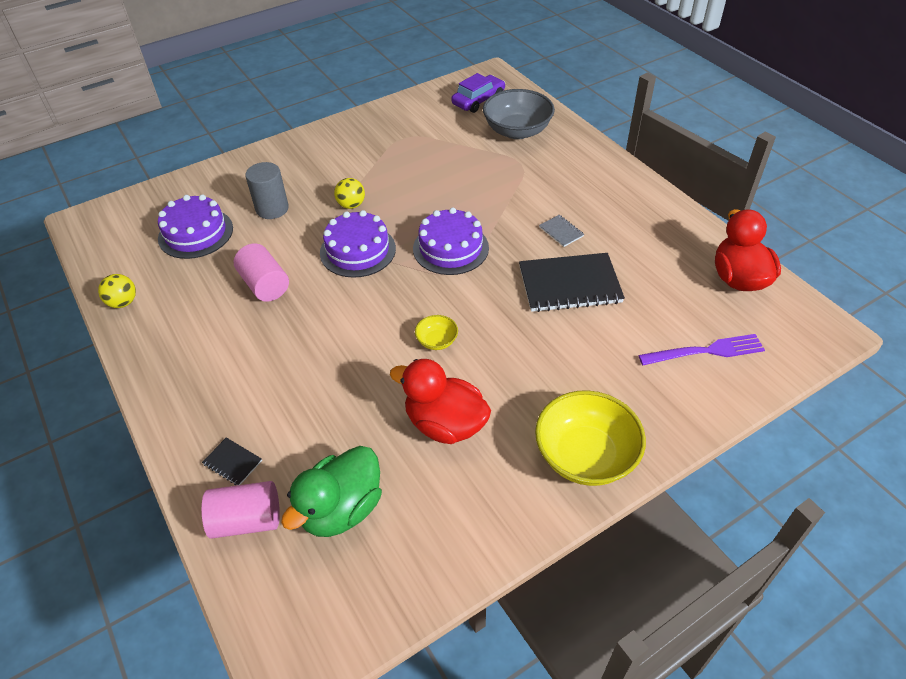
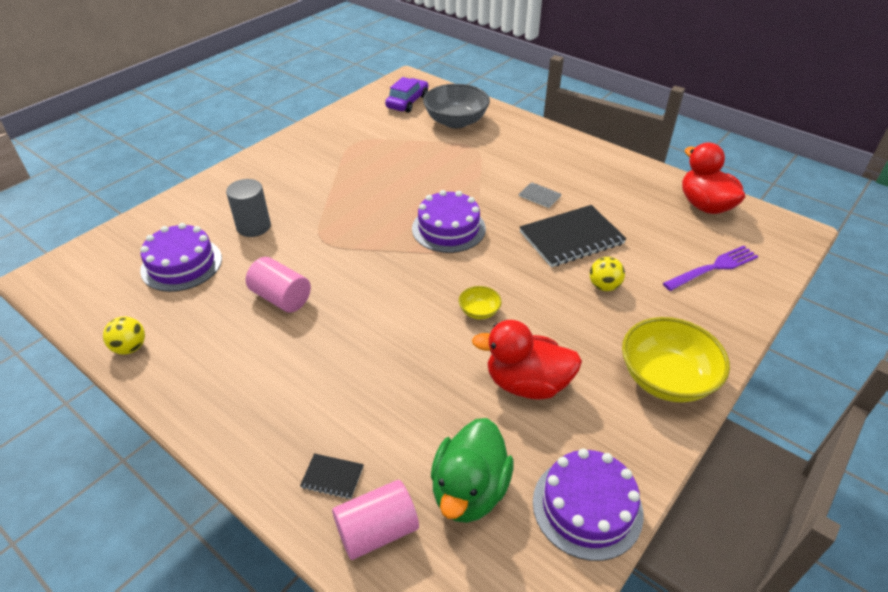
camera: 20 degrees left, 5 degrees down
purple cake [320,210,396,278] -> purple cake moved to [533,449,644,561]
yellow ball [334,178,365,209] -> yellow ball moved to [589,257,625,291]

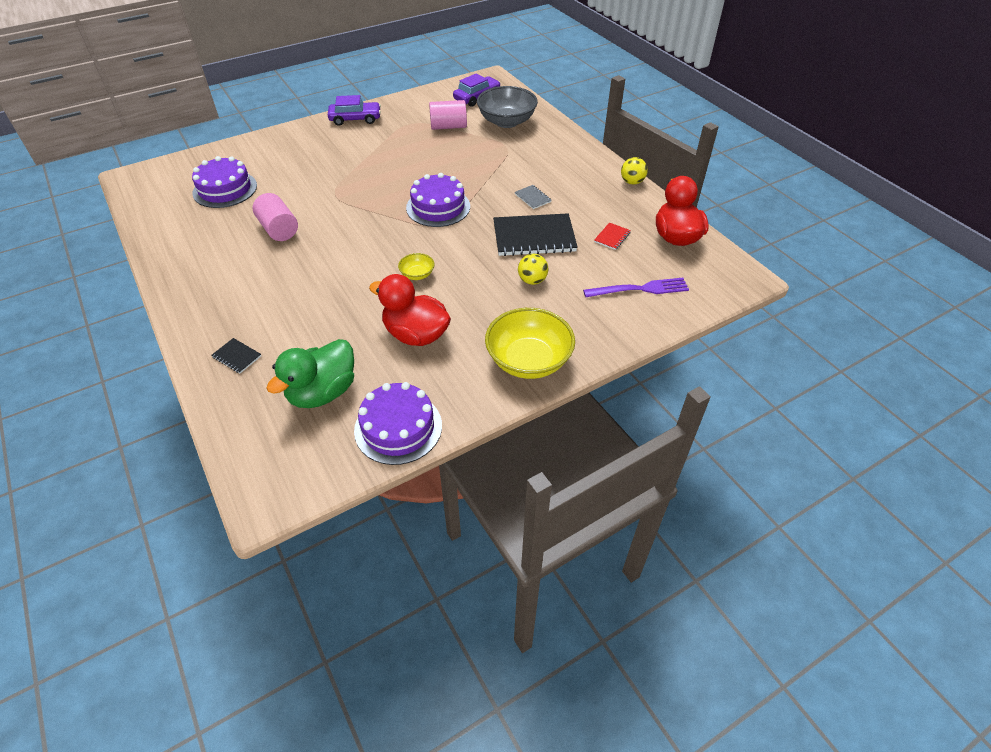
camera: 20 degrees right, 5 degrees up
yellow ball [103,317,145,355] -> yellow ball moved to [621,157,648,184]
grey cylinder [226,179,271,237] -> none
pink cylinder [332,480,419,560] -> pink cylinder moved to [429,100,467,130]
none -> purple car [328,95,381,126]
none -> red notebook [594,222,631,250]

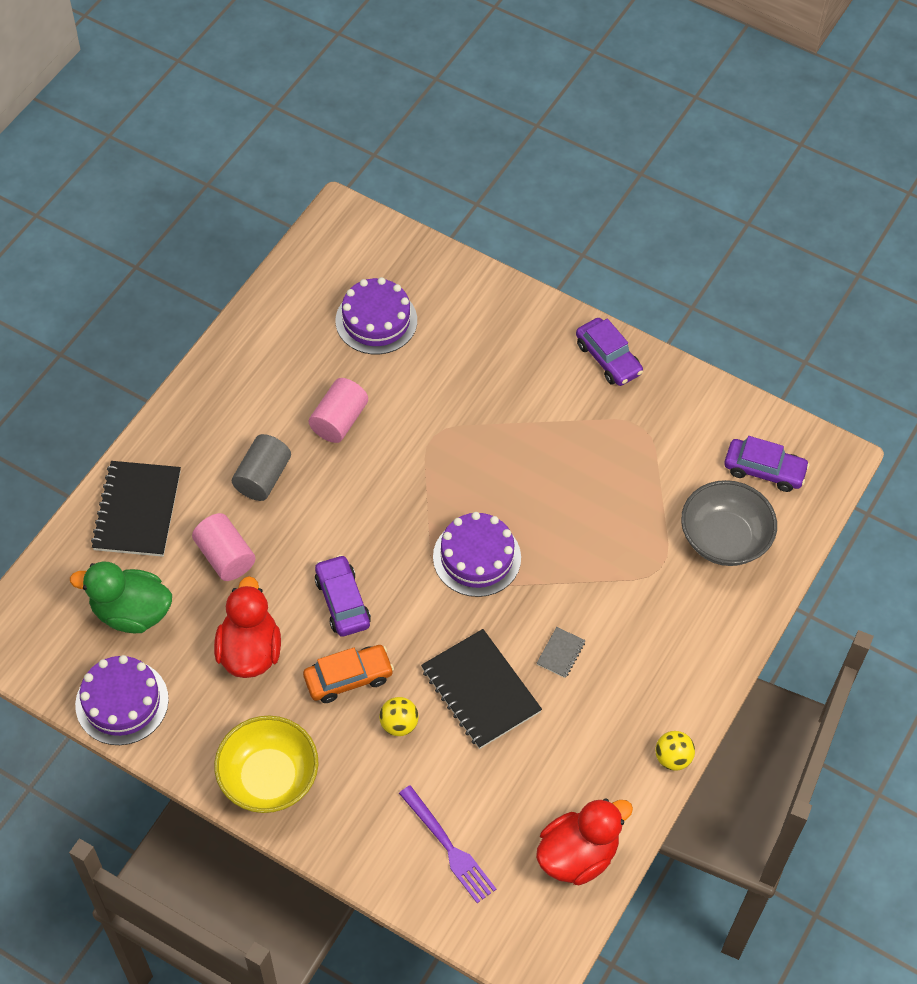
camera: 60 degrees right, 10 degrees up
black notebook [212,338,261,373] -> black notebook [91,461,181,557], size x2.28
yellow bowl [398,253,434,280] -> purple car [315,555,371,637]
pink cylinder [429,100,467,130] -> pink cylinder moved to [192,513,256,581]
red notebook [594,222,631,250] -> none
none -> grey cylinder [232,434,291,501]
none -> orange car [303,645,394,703]

